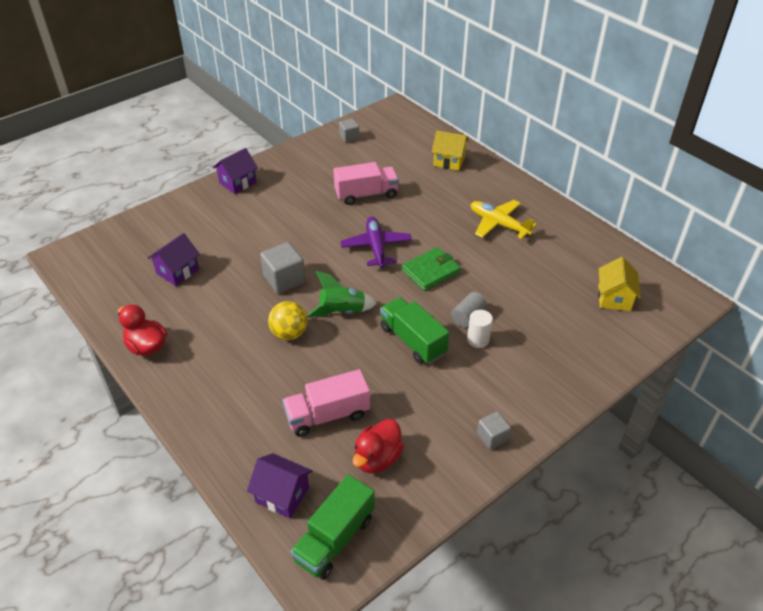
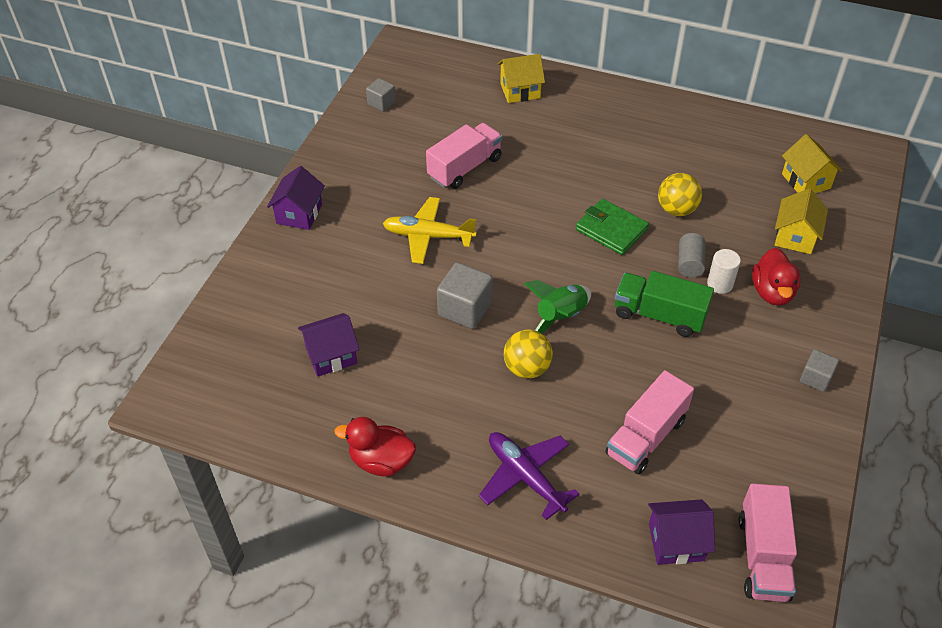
camera: 30 degrees left, 5 degrees up
purple house [148,233,200,286] -> purple house turned 60 degrees clockwise [298,313,360,377]
green truck [291,475,375,580] -> pink truck [739,483,797,602]
purple plane [340,217,412,268] -> purple plane moved to [479,432,579,520]
red duck [353,419,404,473] -> red duck moved to [752,248,801,306]
green wallet [402,247,461,291] -> green wallet turned 75 degrees counterclockwise [576,199,649,255]
yellow plane [471,200,537,239] -> yellow plane moved to [383,197,477,264]
none -> yellow ball [658,173,702,216]
none -> yellow house [775,189,828,254]

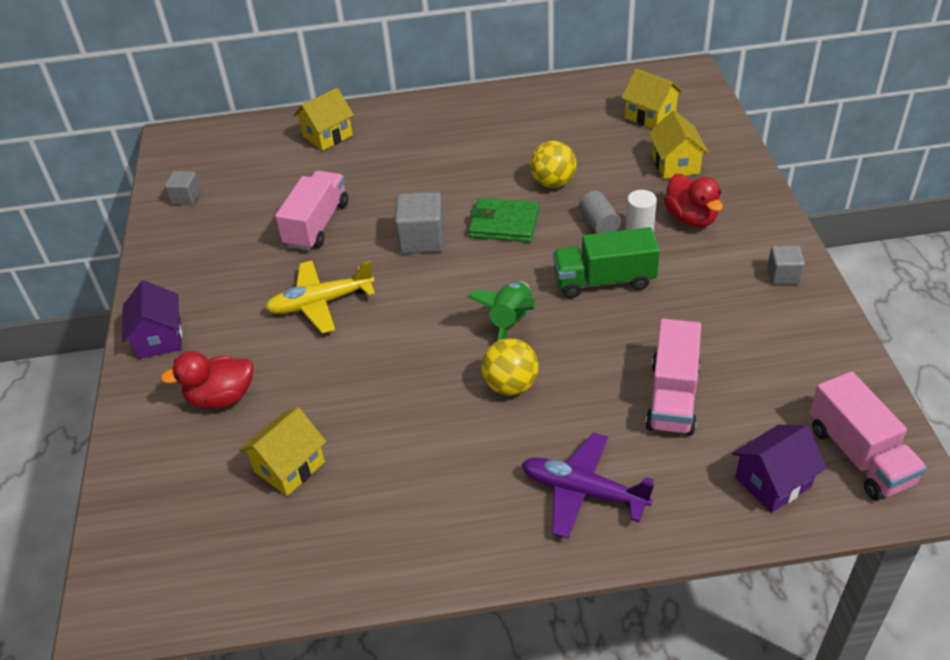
camera: 25 degrees left, 5 degrees down
purple house [298,313,360,377] -> yellow house [239,407,326,496]
red duck [335,417,416,476] -> red duck moved to [160,351,253,409]
grey cube [437,262,493,329] -> grey cube moved to [395,192,444,254]

